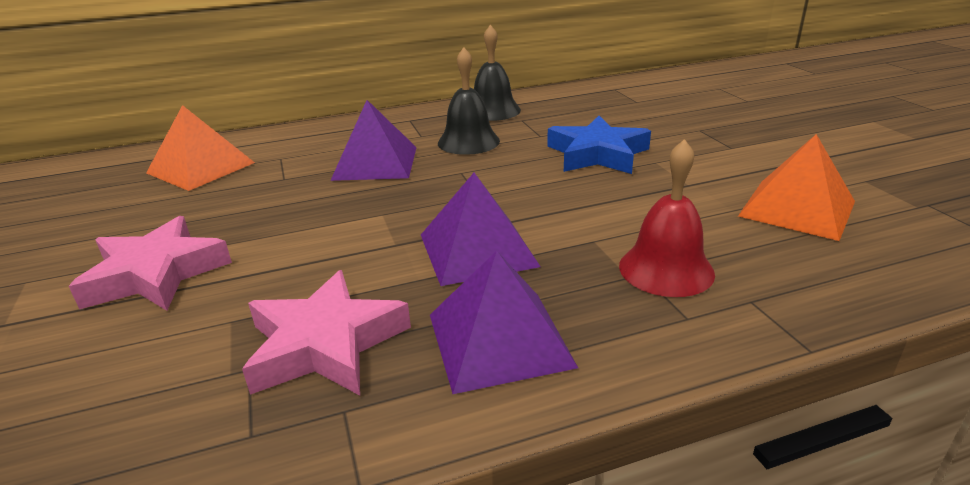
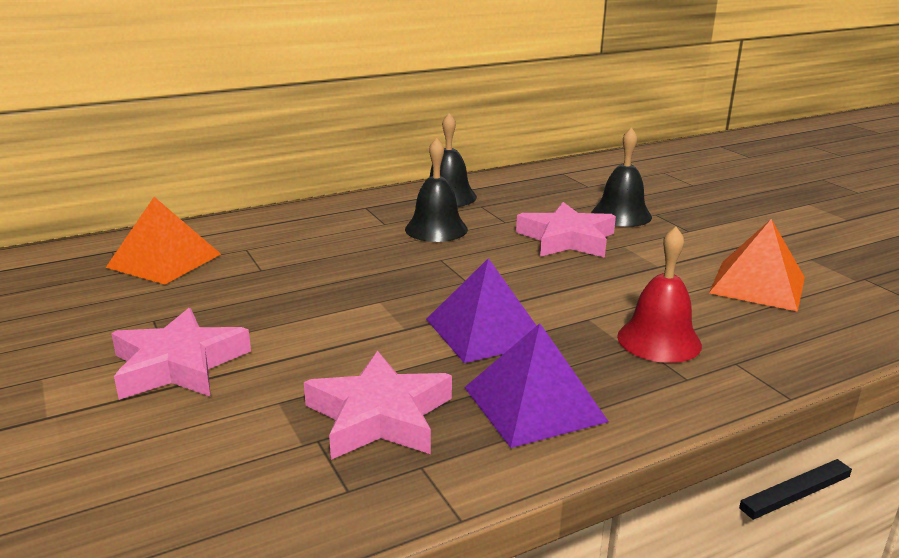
camera: 10 degrees left, 5 degrees down
purple pyramid [330,100,417,181] -> none
blue star [547,116,651,174] -> pink star [516,202,616,258]
none -> black bell [591,127,652,227]

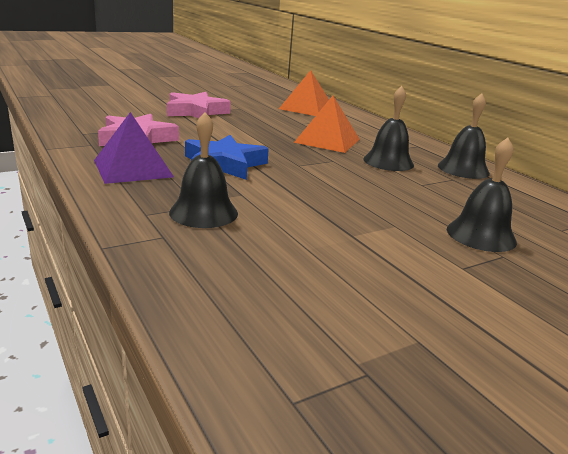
camera: 85 degrees right, 0 degrees up
purple pyramid [426,258,537,363] -> blue star [185,135,269,180]
pink star [516,202,616,258] -> none
red bell [617,227,702,363] -> black bell [169,112,238,228]
orange pyramid [709,219,805,312] -> orange pyramid moved to [294,96,360,153]

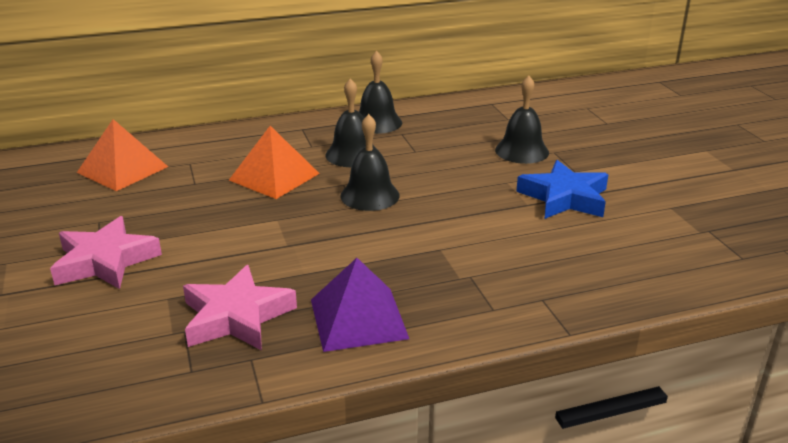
camera: 75 degrees left, 5 degrees up
black bell [169,112,238,228] -> black bell moved to [340,114,400,211]
blue star [185,135,269,180] -> blue star moved to [516,160,608,219]

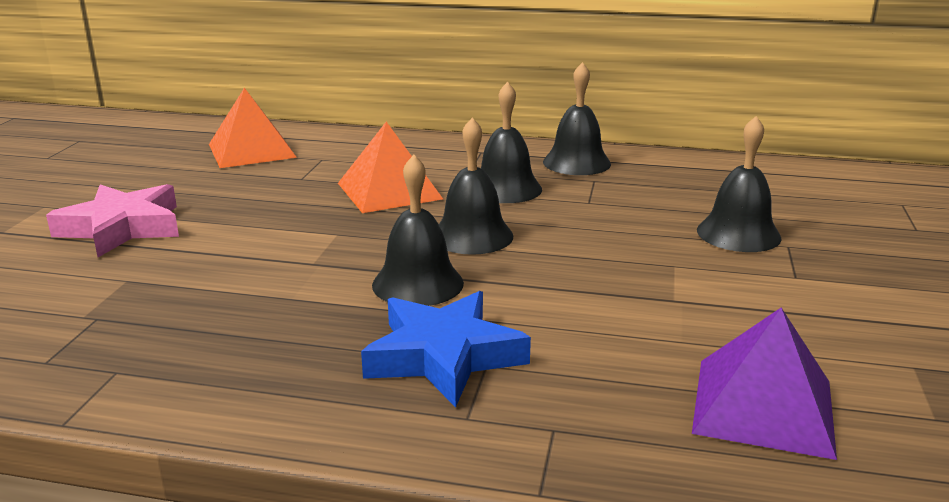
camera: 30 degrees right, 5 degrees down
pink star [183,265,297,350] -> none
purple pyramid [311,258,409,352] -> purple pyramid moved to [692,308,837,460]
blue star [516,160,608,219] -> blue star moved to [361,291,531,408]
none -> black bell [372,155,464,306]

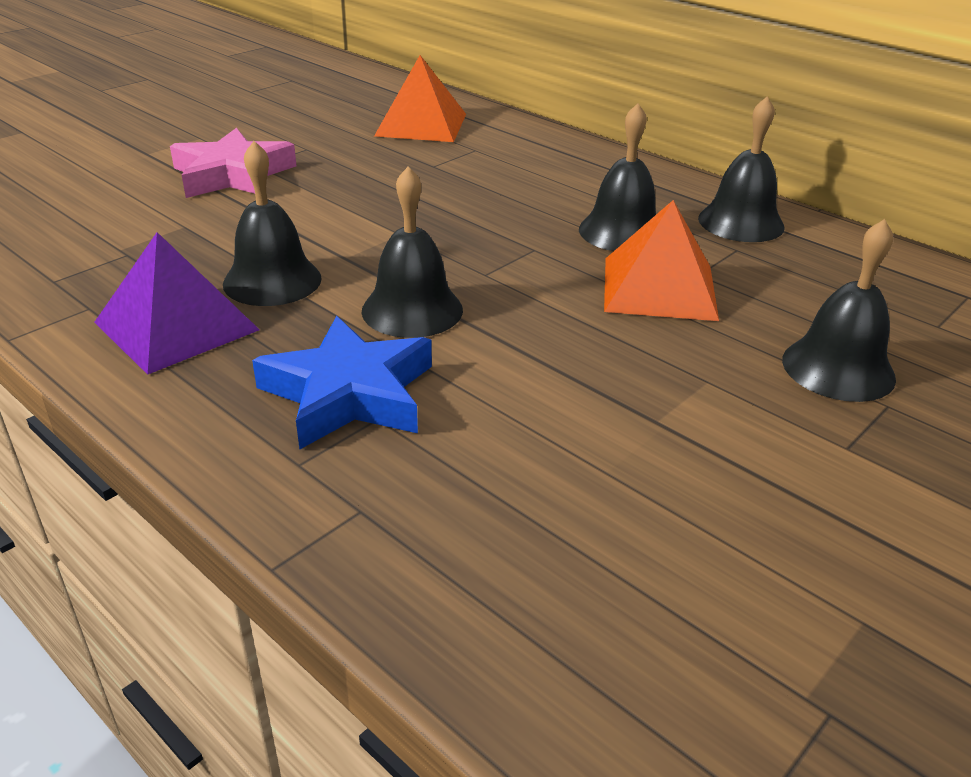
camera: 30 degrees right, 10 degrees up
orange pyramid [338,122,443,213] -> orange pyramid moved to [604,200,719,321]
black bell [439,118,513,255] -> black bell moved to [223,141,322,306]
purple pyramid [692,308,837,460] -> purple pyramid moved to [94,232,260,375]

